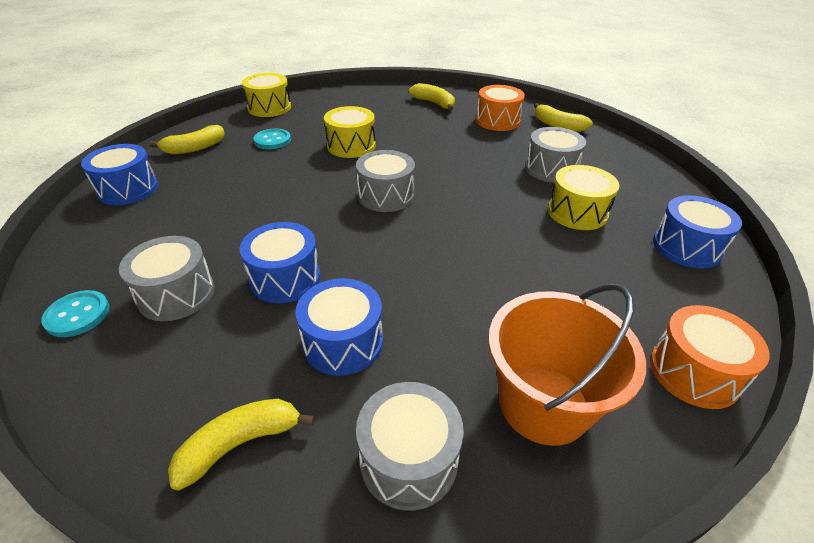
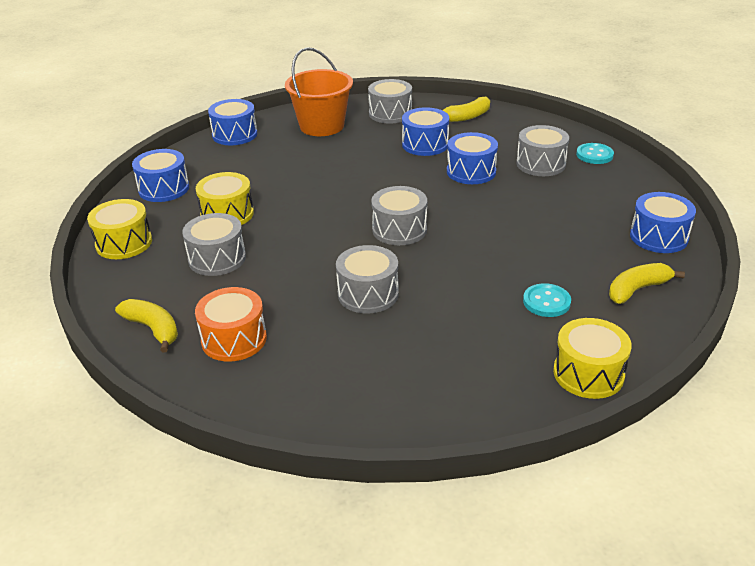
camera: 175 degrees left, 5 degrees down
yellow drum [324,106,376,158] -> yellow drum moved to [87,199,152,259]
yellow banana [409,83,455,111] -> none
orange drum [650,305,770,409] -> blue drum [208,99,258,145]
none -> grey drum [336,245,399,313]

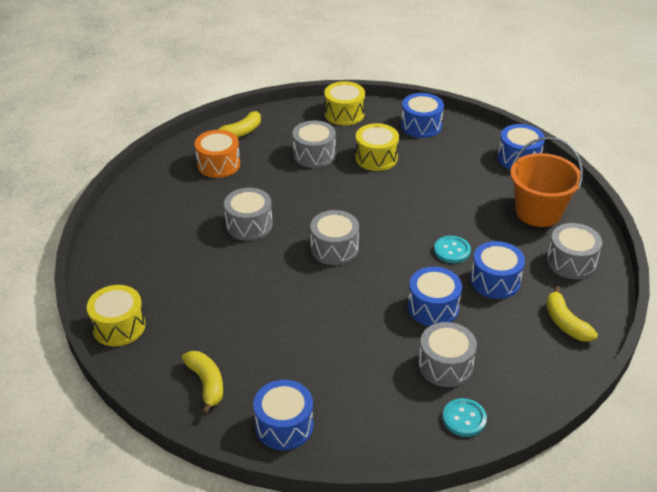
camera: 95 degrees right, 5 degrees up
turquoise button [523,283,571,317] -> turquoise button moved to [434,236,471,263]

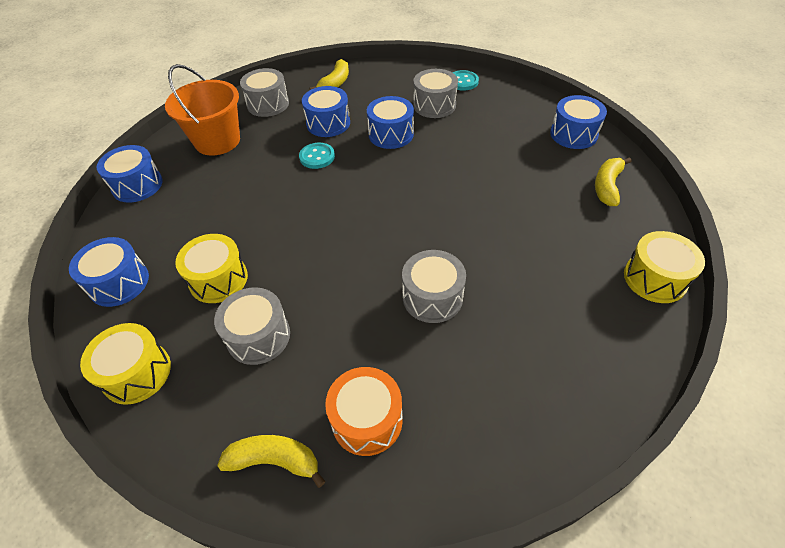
camera: 130 degrees left, 10 degrees up
grey drum [310,210,359,265] -> none

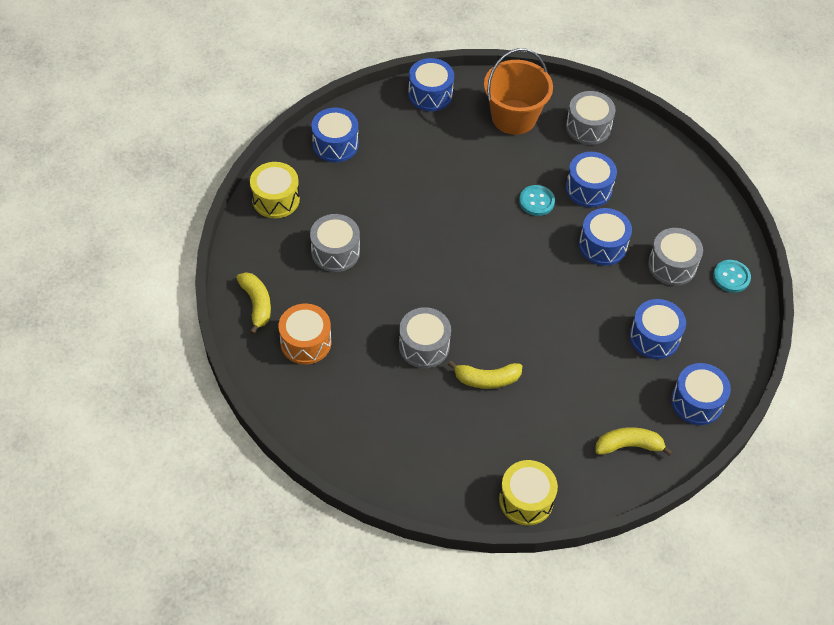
camera: 60 degrees right, 5 degrees up
yellow drum [175,234,248,303] -> none
yellow banana [310,59,349,90] -> yellow banana moved to [448,361,522,389]
none -> blue drum [629,299,686,359]

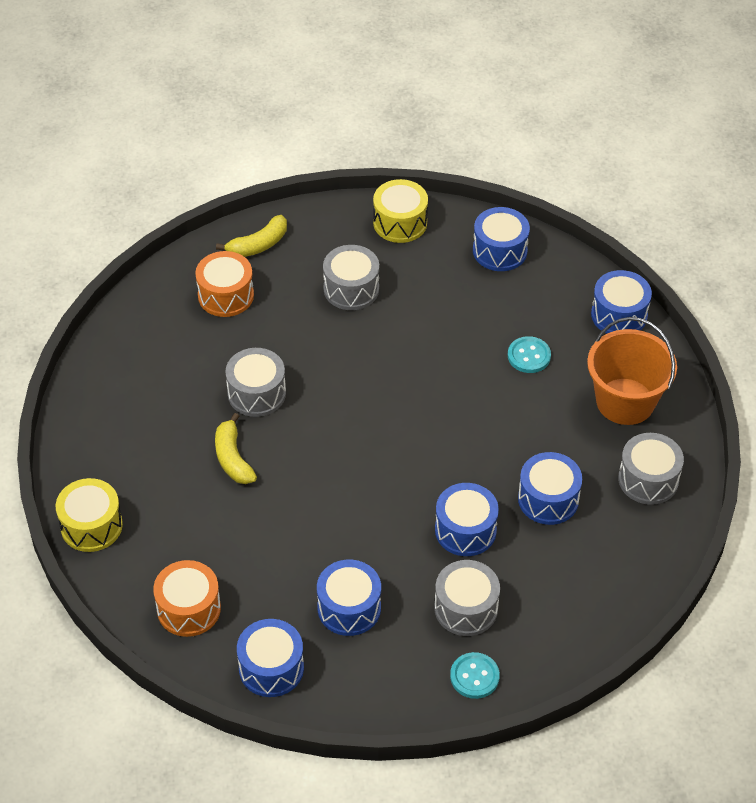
camera: 75 degrees right, 5 degrees down
turquoise button [519,185,555,216] -> turquoise button moved to [508,336,551,373]
yellow banana [596,427,673,456] -> orange drum [153,560,221,637]

